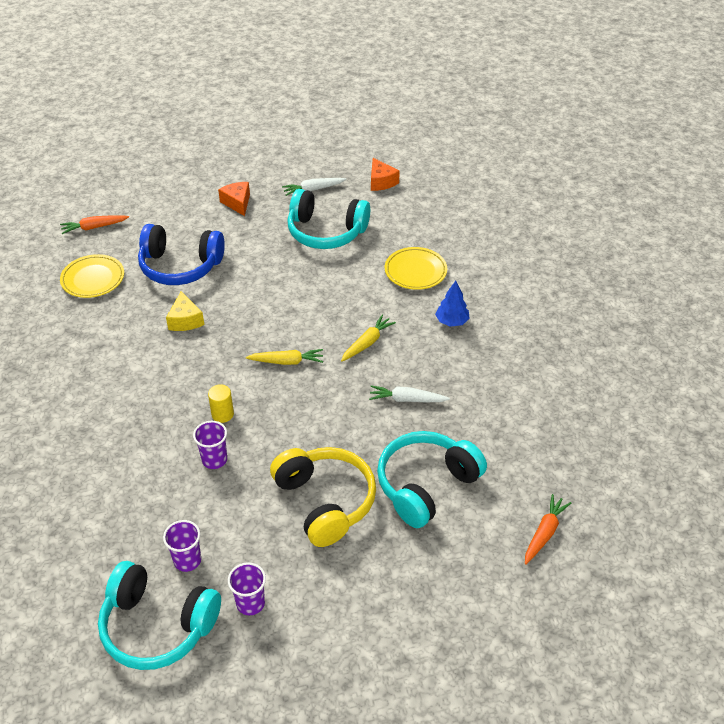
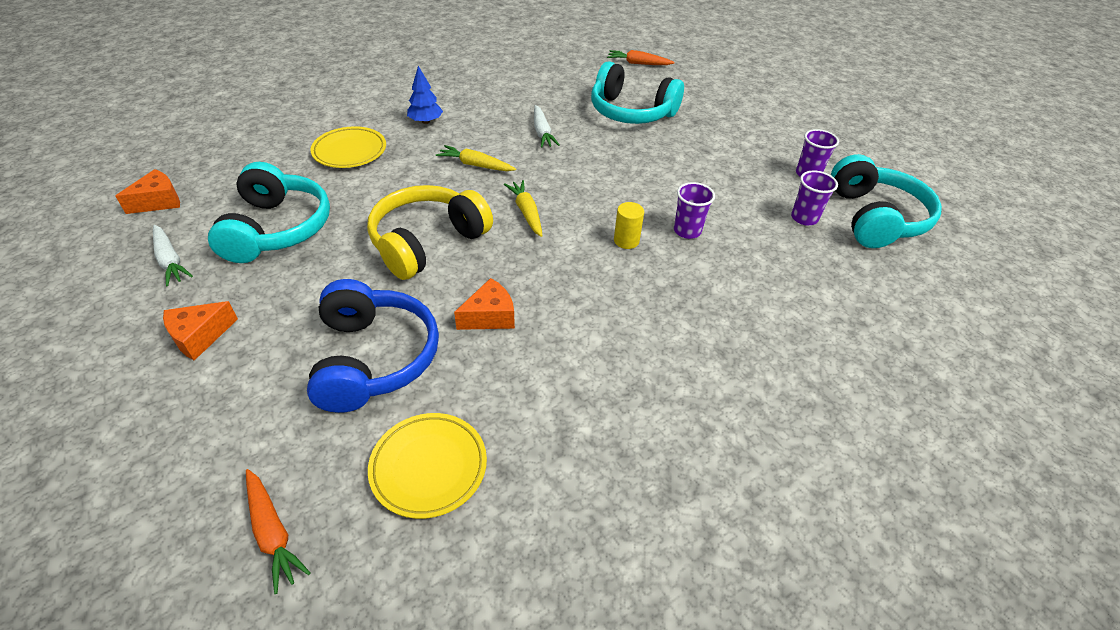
camera: 110 degrees left, 0 degrees up
yellow cheese [166,291,204,331] -> orange cheese [454,278,515,330]
yellow headphones [270,447,376,547] -> yellow headphones moved to [367,185,493,280]

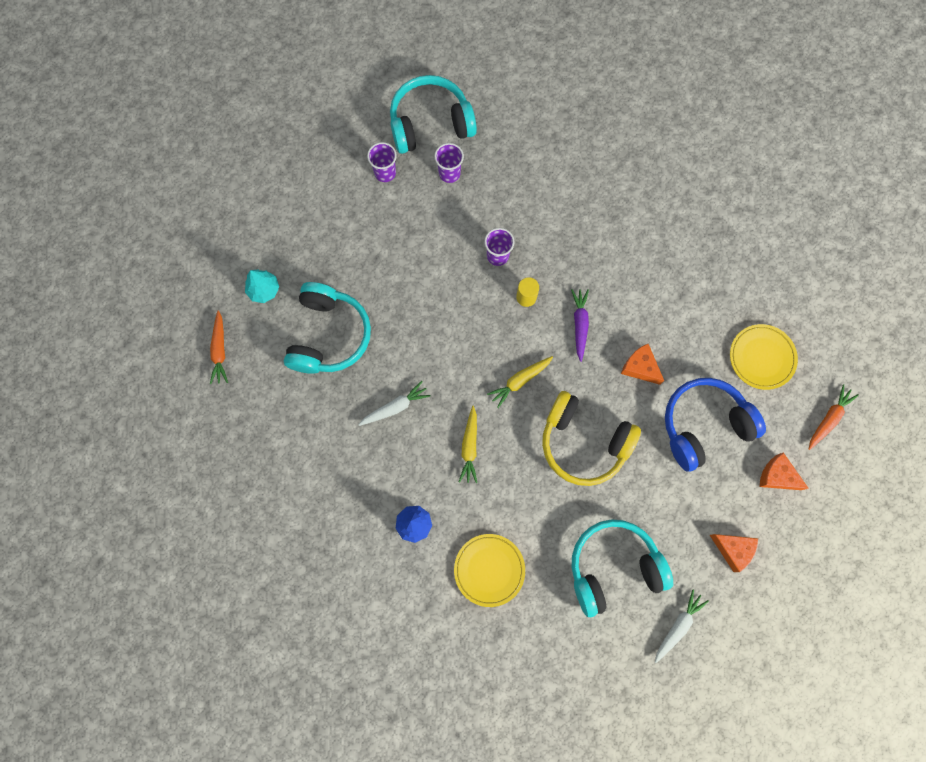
camera: 105 degrees left, 30 degrees up
orange cheese [115,169,180,214] -> orange cheese moved to [759,452,809,490]
none -> turquoise tree [245,269,279,303]
none -> purple carrot [571,289,589,362]

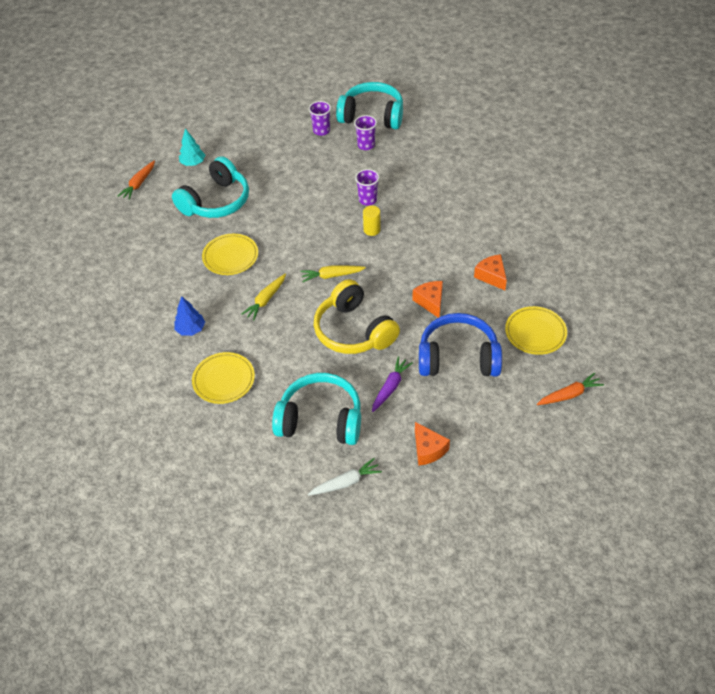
camera: 30 degrees right, 25 degrees down
white carrot [358,381,431,426] -> yellow plate [202,234,258,275]
purple carrot [571,289,589,362] -> purple carrot moved to [372,357,413,412]
orange cheese [759,452,809,490] -> orange cheese moved to [474,254,507,290]

